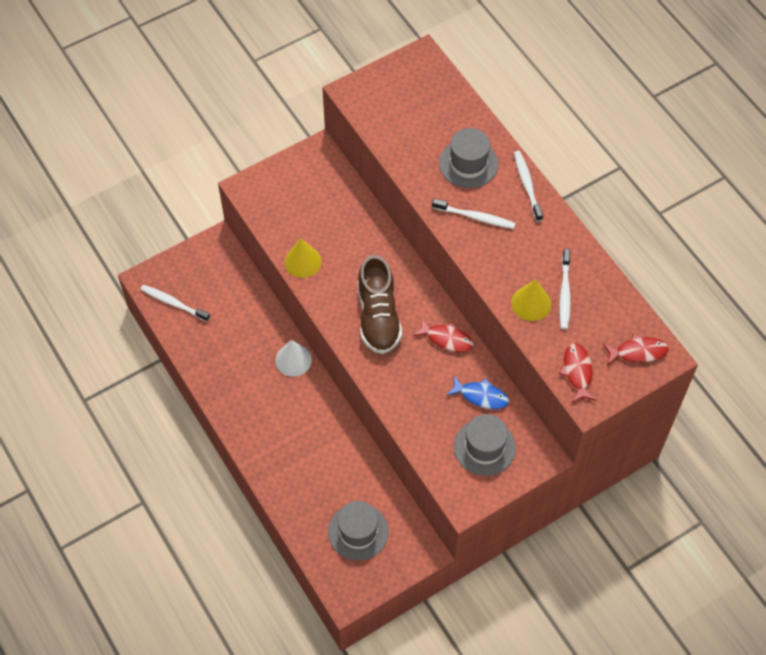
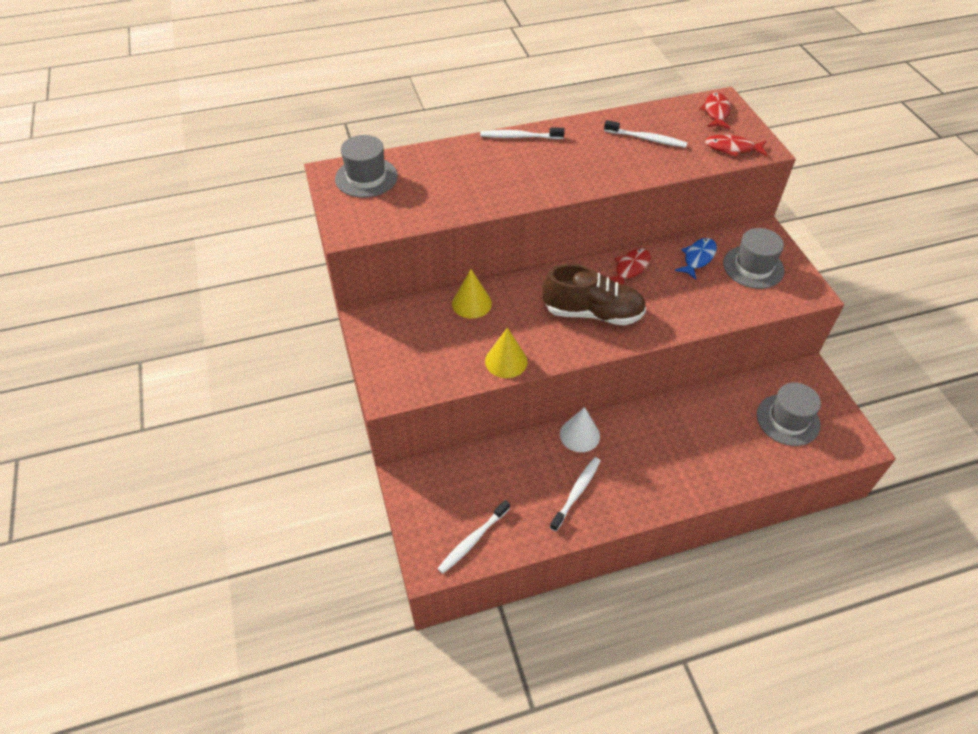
camera: 75 degrees left, 10 degrees down
white toothbrush [432,198,516,229] -> white toothbrush moved to [550,457,601,531]
grey hat [439,128,498,188] -> grey hat moved to [335,135,398,198]
yellow cone [511,279,551,321] -> yellow cone moved to [452,269,492,319]

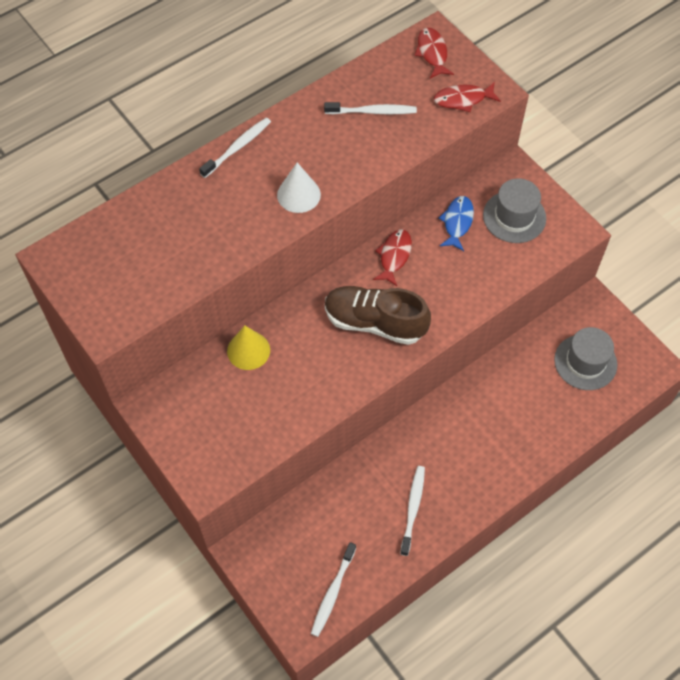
camera: 20 degrees left, 10 degrees up
grey hat [335,135,398,198] -> none
white toothbrush [480,127,565,139] -> white toothbrush turned 150 degrees clockwise [199,117,271,178]
yellow cone [485,328,527,378] -> none
brown shoe [542,264,646,325] -> brown shoe turned 150 degrees counterclockwise [325,286,431,345]
white cone [560,407,600,452] -> white cone moved to [277,163,321,213]

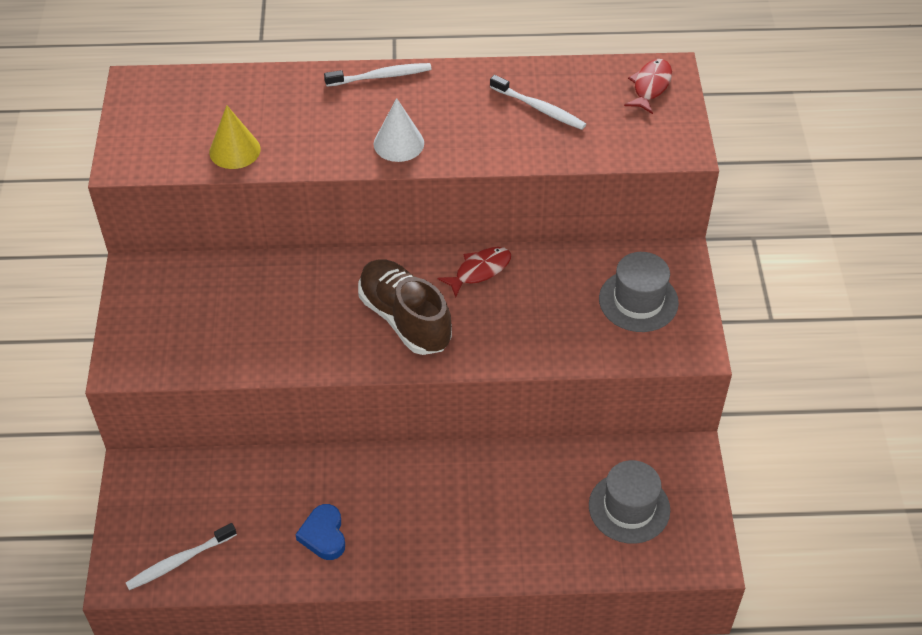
camera: 35 degrees right, 10 degrees down
yellow cone [227,325,270,370] -> yellow cone moved to [209,105,261,169]
white toothbrush [400,466,425,556] -> blue heart [295,504,345,560]
red fish [434,82,501,112] -> none
blue fish [439,196,474,251] -> none

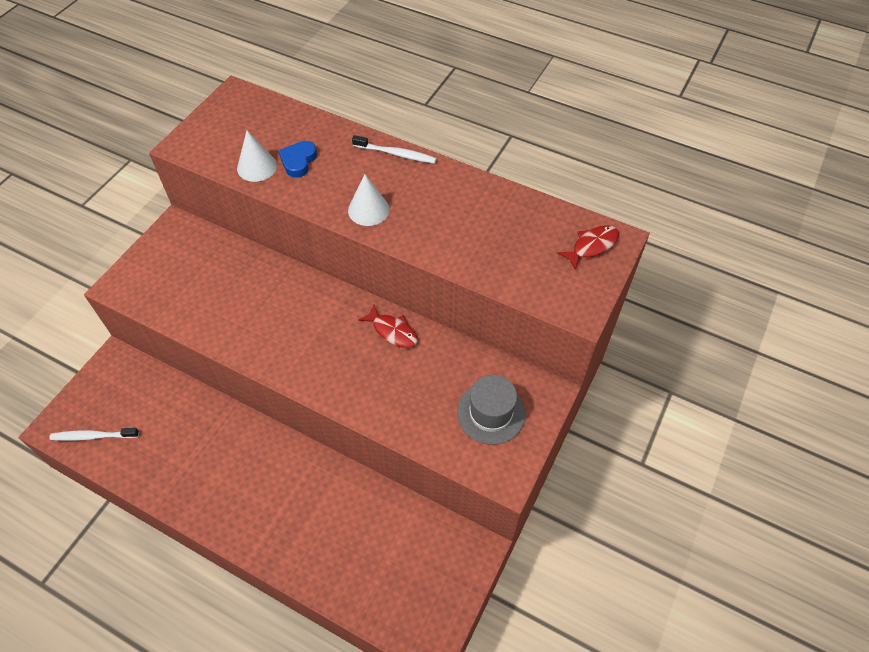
camera: 30 degrees right, 5 degrees up
yellow cone [209,105,261,169] -> white cone [237,131,277,182]
blue heart [295,504,345,560] -> blue heart moved to [278,141,317,178]
brown shoe [358,259,452,355] -> none
red fish [437,247,511,298] -> red fish turned 45 degrees clockwise [358,305,418,348]
white toothbrush [490,75,586,130] -> none
grey hat [589,460,670,544] -> none

